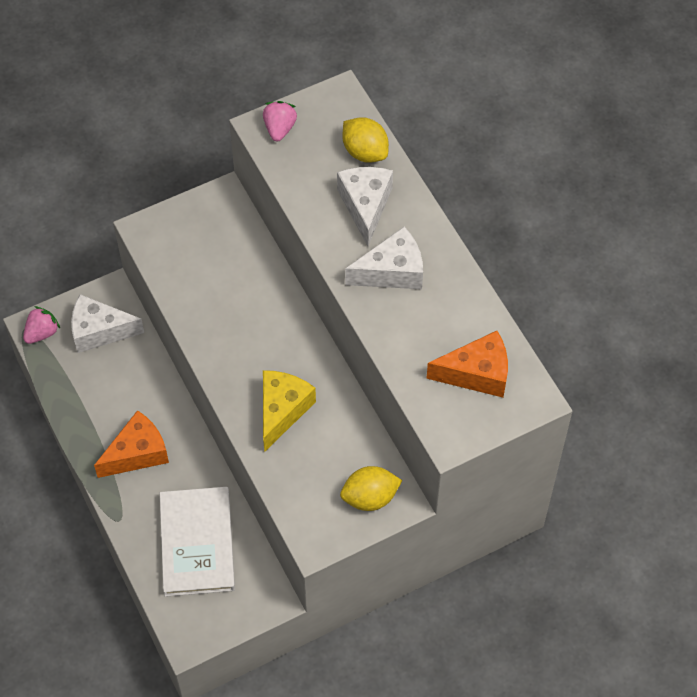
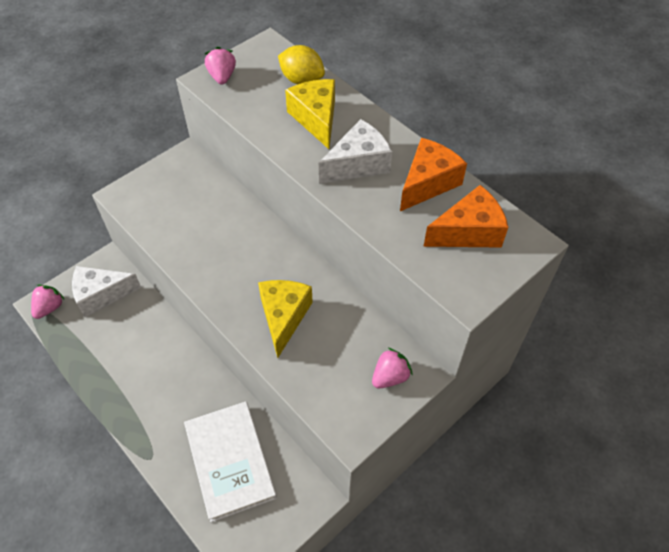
camera: 15 degrees left, 5 degrees down
orange cheese [94,410,169,478] -> orange cheese moved to [400,138,467,211]
white cheese [337,167,393,246] -> yellow cheese [285,79,335,149]
yellow lemon [340,466,402,511] -> pink strawberry [372,348,412,389]

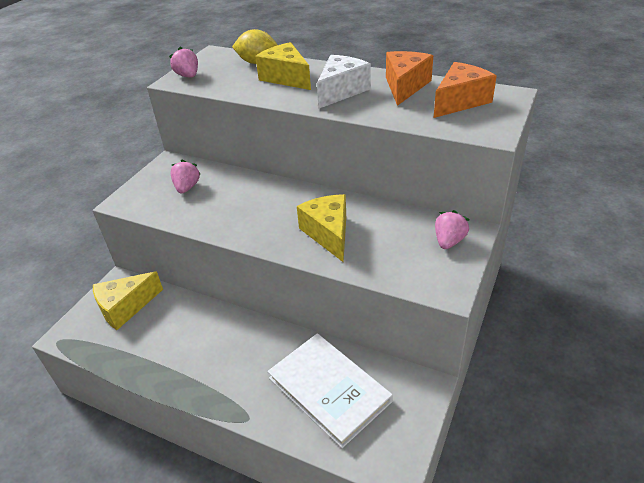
camera: 20 degrees left, 15 degrees down
pink strawberry [31,284,65,319] -> pink strawberry moved to [170,160,201,193]
white cheese [72,266,141,317] -> yellow cheese [93,271,163,330]

